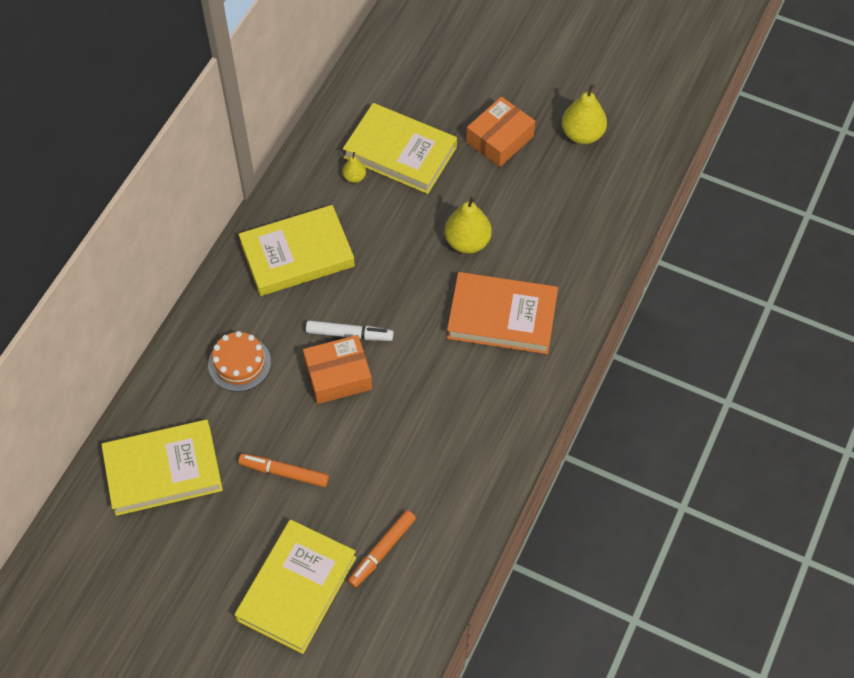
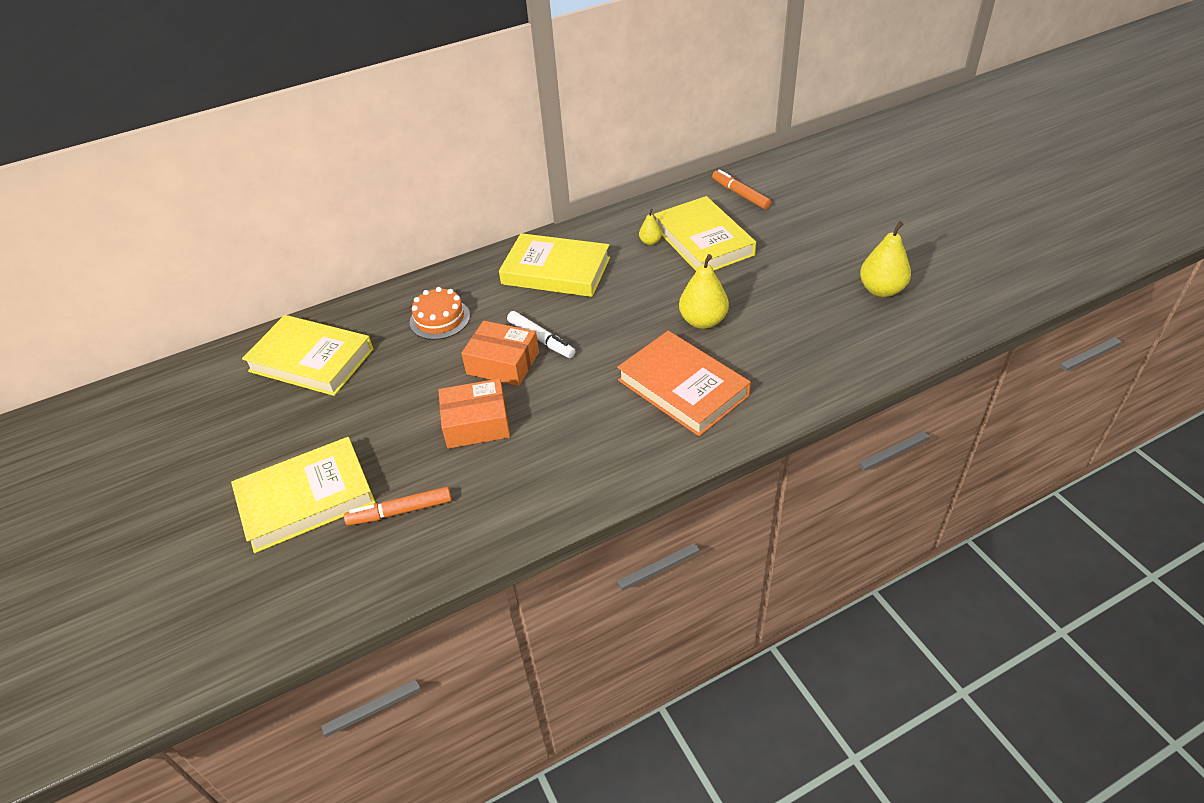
camera: 40 degrees right, 15 degrees down
orange marker [238,453,329,487] -> orange marker moved to [712,169,771,209]
orange box [466,97,535,167] -> orange box moved to [438,378,510,449]

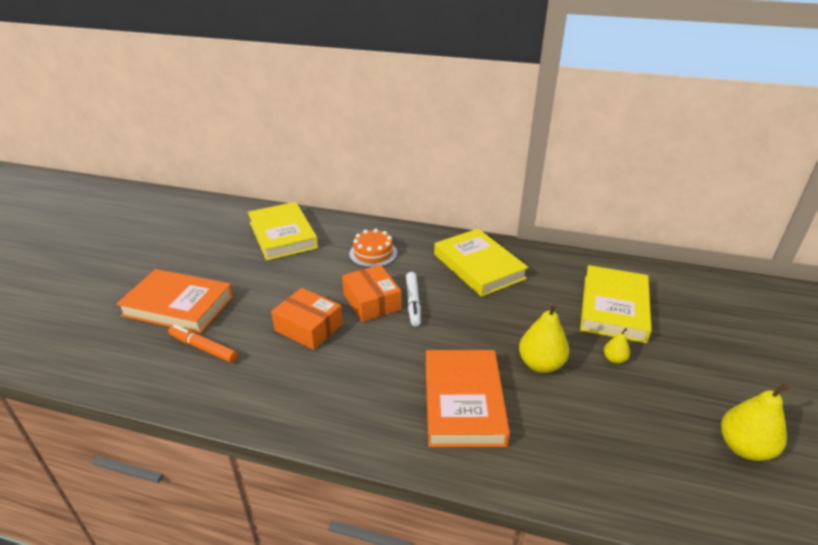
camera: 40 degrees right, 10 degrees down
yellow book [231,437,376,553] -> orange book [116,269,234,334]
yellow pear [639,209,662,245] -> yellow pear moved to [604,328,630,364]
orange marker [712,169,771,209] -> none

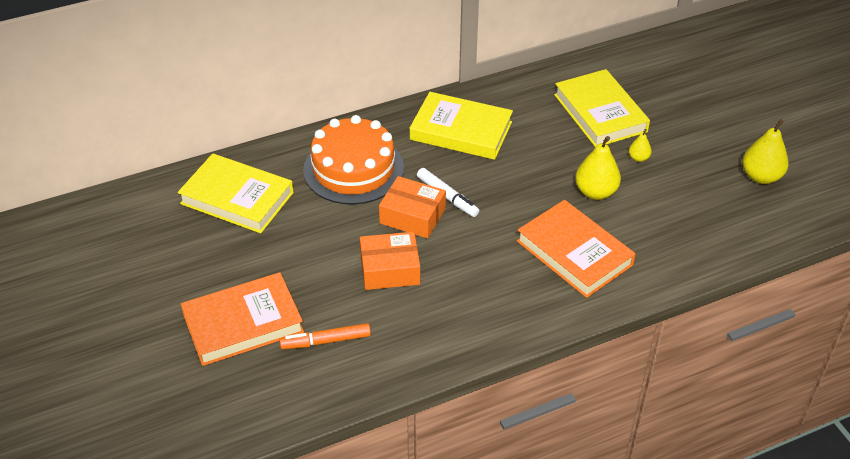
camera: 40 degrees left, 10 degrees up
orange cake [349,229,397,267] -> orange cake [303,115,404,205], size x1.80

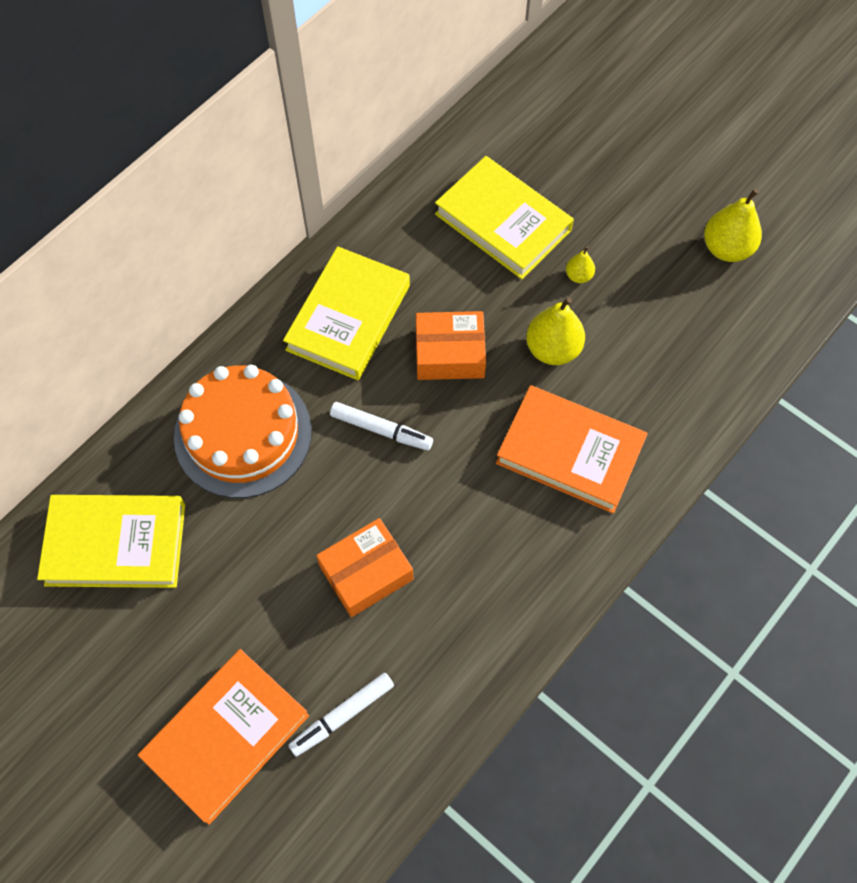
camera: 25 degrees left, 20 degrees up
orange marker [279,323,371,349] -> white marker [288,673,394,757]
orange box [379,176,446,238] -> orange box moved to [416,311,486,380]
yellow book [410,92,513,160] -> yellow book turned 60 degrees counterclockwise [283,246,410,380]

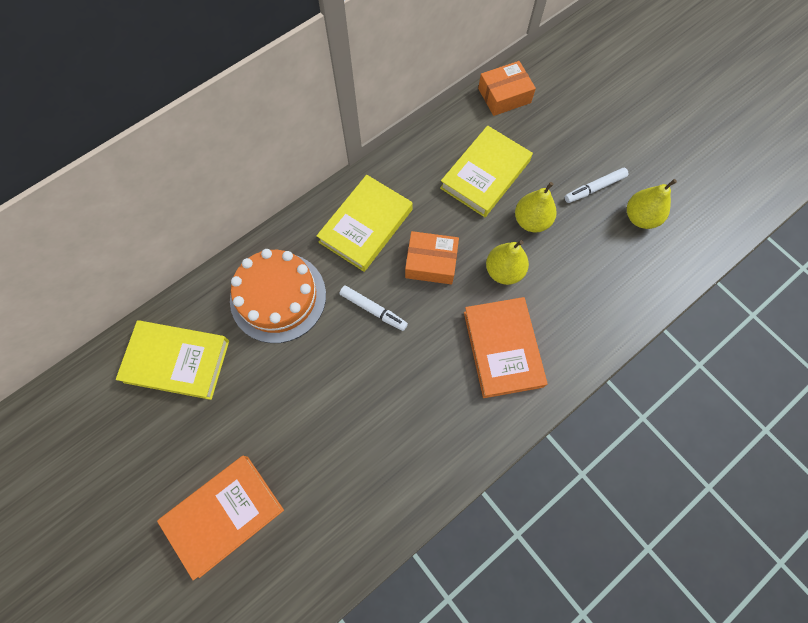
camera: 10 degrees right, 5 degrees up
white marker [288,673,394,757] -> white marker moved to [565,168,628,203]
orange box [316,518,413,617] -> orange box moved to [478,61,536,116]
yellow book [435,156,574,279] -> yellow book turned 75 degrees clockwise [440,125,533,217]
orange book [496,385,648,514] -> orange book turned 45 degrees clockwise [464,297,548,398]
yellow pear [566,246,595,283] -> yellow pear [515,182,557,233], size x1.92

